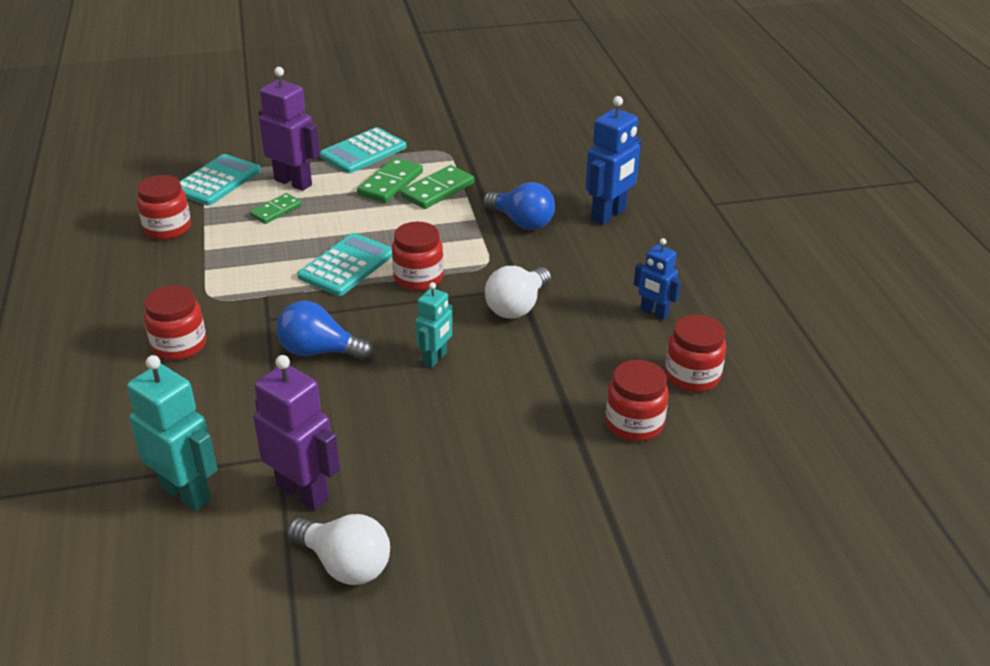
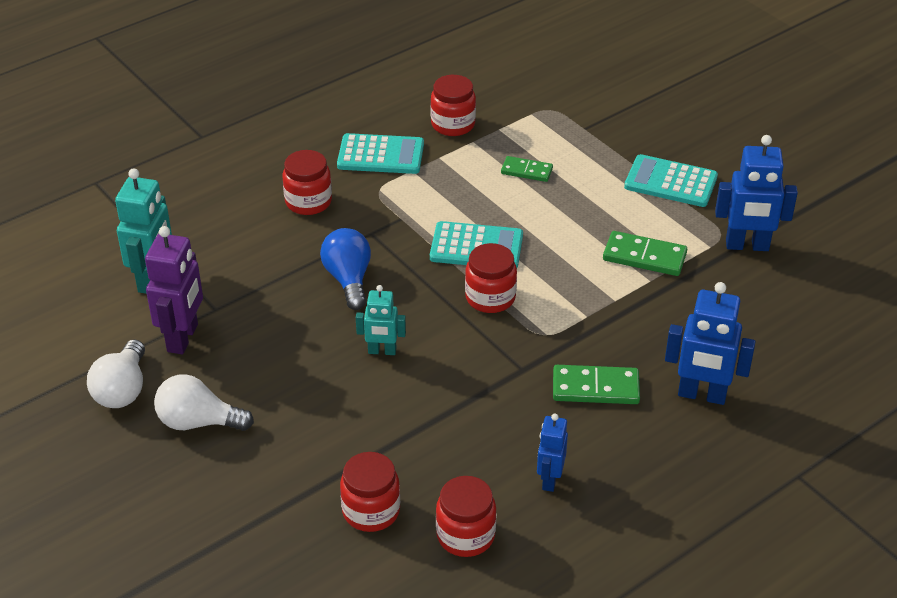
camera: 65 degrees right, 5 degrees up
turquoise calculator [180,154,261,206] -> turquoise calculator moved to [337,133,424,174]
purple robot [258,67,320,191] -> none
green domino [357,158,423,203] -> green domino moved to [553,365,640,404]
blue light bulb [483,182,555,230] -> none
white light bulb [485,266,551,318] -> white light bulb moved to [154,374,254,431]
none -> blue robot [715,135,798,251]

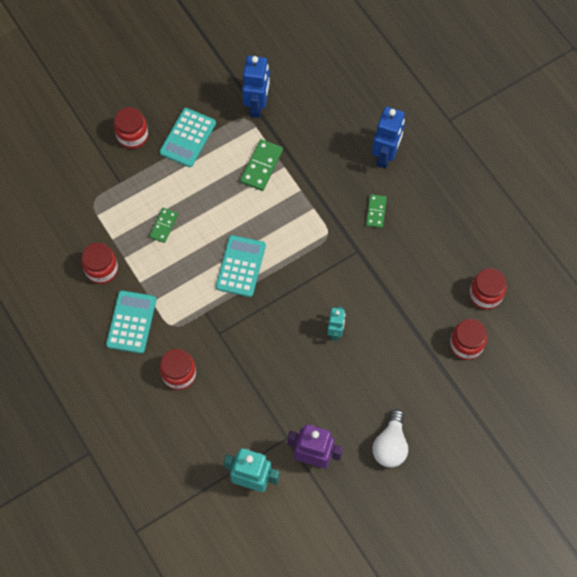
camera: 85 degrees left, 25 degrees up
white light bulb [87,340,145,408] -> none
blue light bulb [320,228,371,310] -> none
red jar [465,243,517,313] -> red jar moved to [114,107,148,149]
blue robot [537,413,568,492] -> none
green domino [553,365,640,404] -> green domino [366,194,387,228], size x0.66

